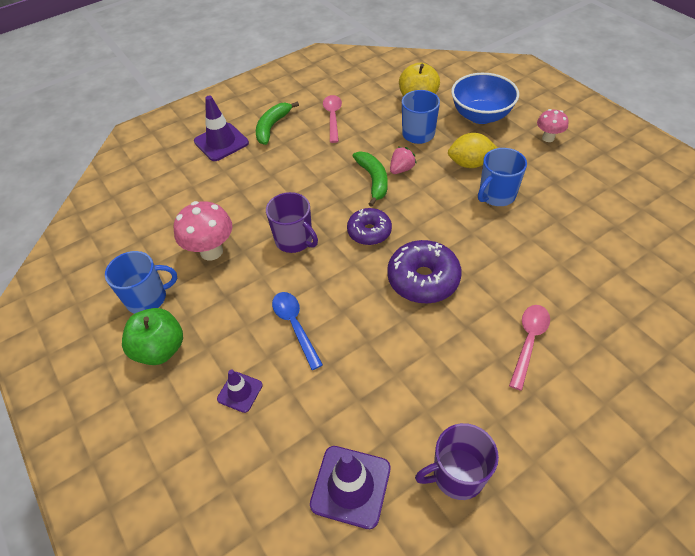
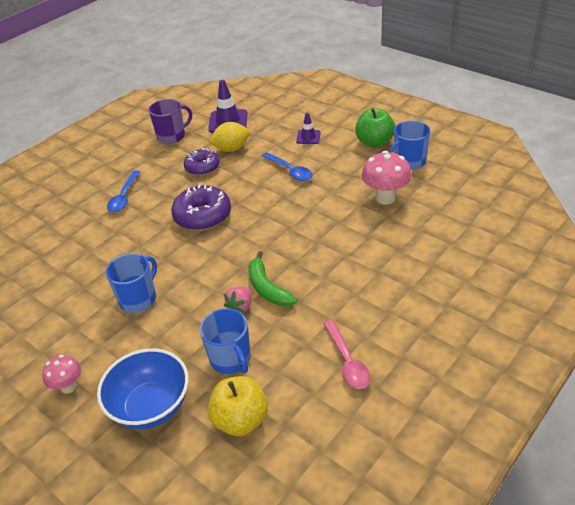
camera: 165 degrees right, 10 degrees down
purple traffic cone [194,96,249,161] -> none
green banana [256,101,299,145] -> none
purple mug [266,192,318,253] -> none
purple donut [347,208,392,245] -> purple donut moved to [184,148,220,176]
yellow lemon [448,133,497,168] -> yellow lemon moved to [209,122,250,152]
pink spoon [509,305,550,391] -> blue spoon [107,171,140,212]

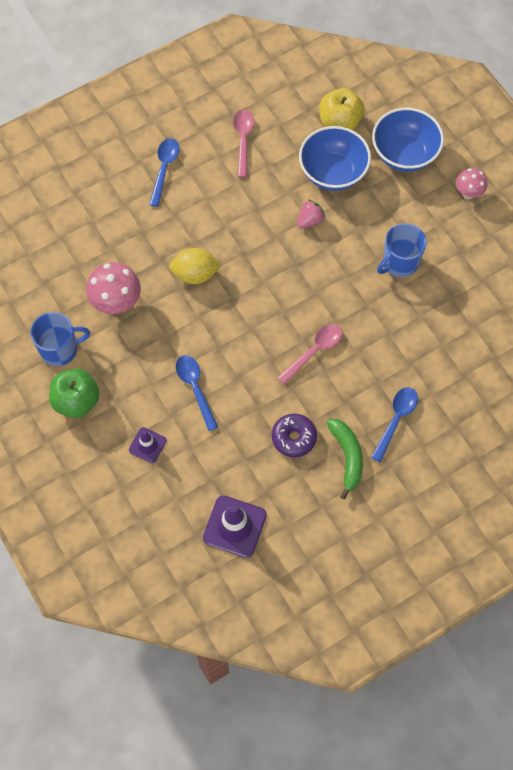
camera: 165 degrees left, 25 degrees up
purple mug [148,99,192,144] -> none
purple donut [171,184,231,231] -> pink spoon [278,324,342,384]
blue mug [200,308,251,374] -> blue bowl [299,126,371,191]
yellow lemon [209,122,250,152] -> yellow lemon moved to [169,248,222,284]
green banana [249,251,297,306] -> green banana moved to [326,419,363,499]
none -> blue spoon [149,138,180,207]

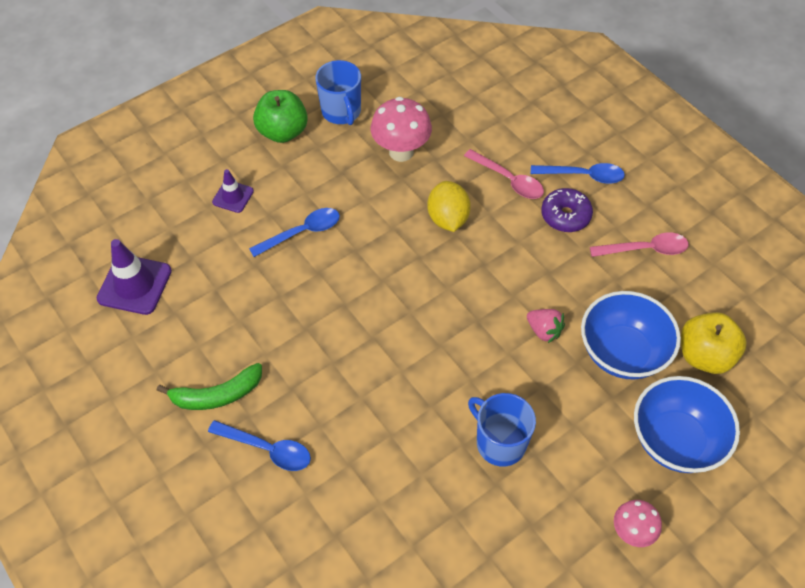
camera: 85 degrees right, 10 degrees down
purple donut [272,414,317,457] -> purple donut moved to [541,188,593,232]
pink spoon [278,324,342,384] -> pink spoon moved to [464,149,544,199]

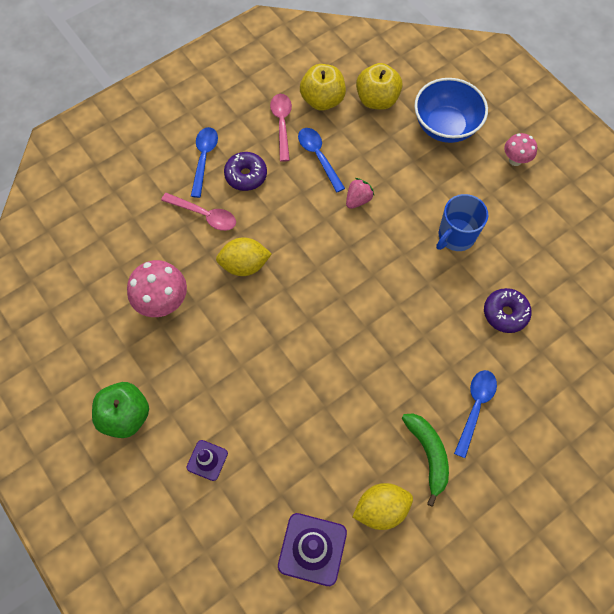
camera: 90 degrees left, 10 degrees up
blue spoon [249,208,340,257] -> blue spoon moved to [298,128,345,193]
blue mug [316,60,361,125] -> none
pink spoon [464,149,544,199] -> pink spoon turned 75 degrees clockwise [161,193,236,231]
blue bowl [581,291,681,379] -> none
none -> yellow apple [300,64,346,111]
none -> yellow lemon [353,483,413,530]
none -> purple donut [484,288,532,333]

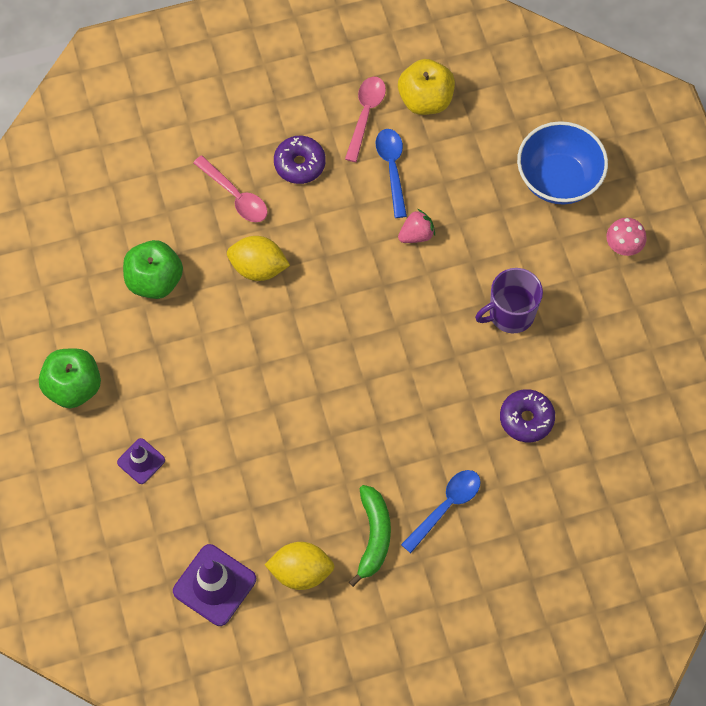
camera: 20 degrees right, 0 degrees up
pink mushroom [127,260,187,317] -> green apple [123,240,183,299]
blue spoon [191,127,218,198] -> none
yellow apple [356,63,403,110] -> none
blue mug [436,194,488,251] -> purple mug [475,268,543,333]

